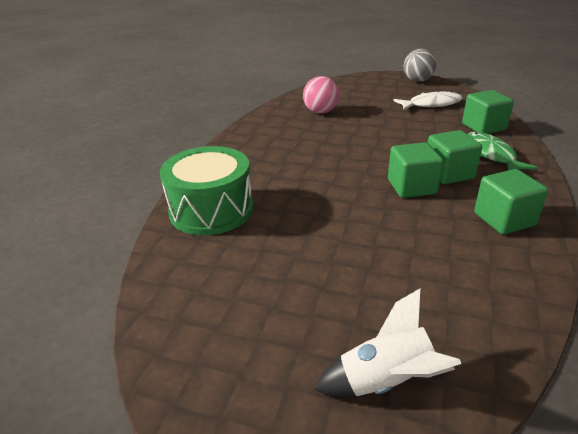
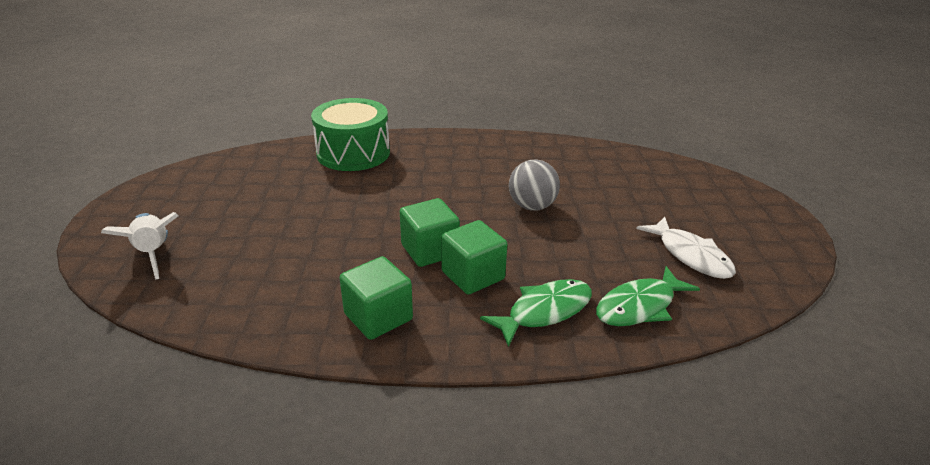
camera: 70 degrees right, 0 degrees up
pink ball [303,76,339,114] -> none
grey ball [404,49,436,82] -> grey ball moved to [509,160,560,211]
green cube [462,90,514,134] -> green fish [596,266,700,326]

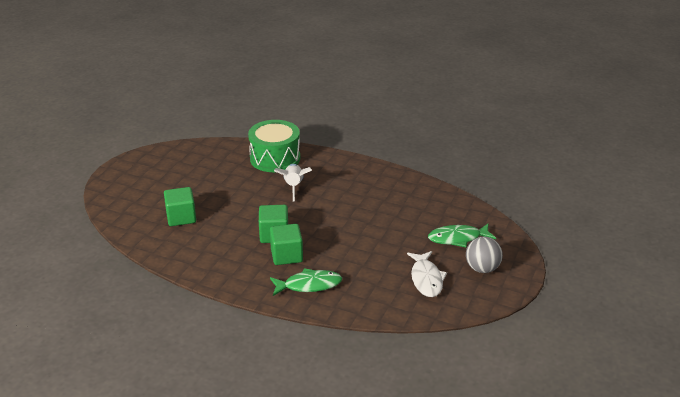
camera: 25 degrees right, 0 degrees up
white rocket [101,212,179,280] -> white rocket moved to [274,164,312,201]
green cube [340,256,413,340] -> green cube moved to [164,187,196,226]
grey ball [509,160,560,211] -> grey ball moved to [466,236,503,273]
green fish [596,266,700,326] -> green fish moved to [428,224,496,247]

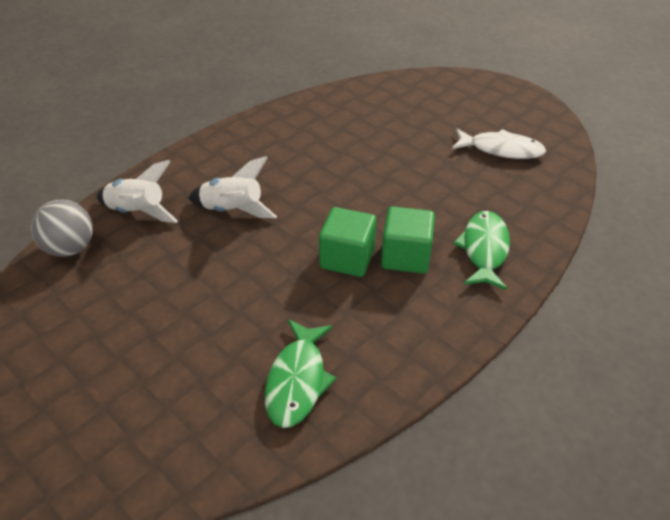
camera: 70 degrees left, 10 degrees up
green cube [164,187,196,226] -> none
green drum [248,120,300,172] -> white rocket [97,160,178,223]
green fish [428,224,496,247] -> green fish moved to [265,319,336,428]
grey ball [466,236,503,273] -> grey ball moved to [31,200,93,257]

